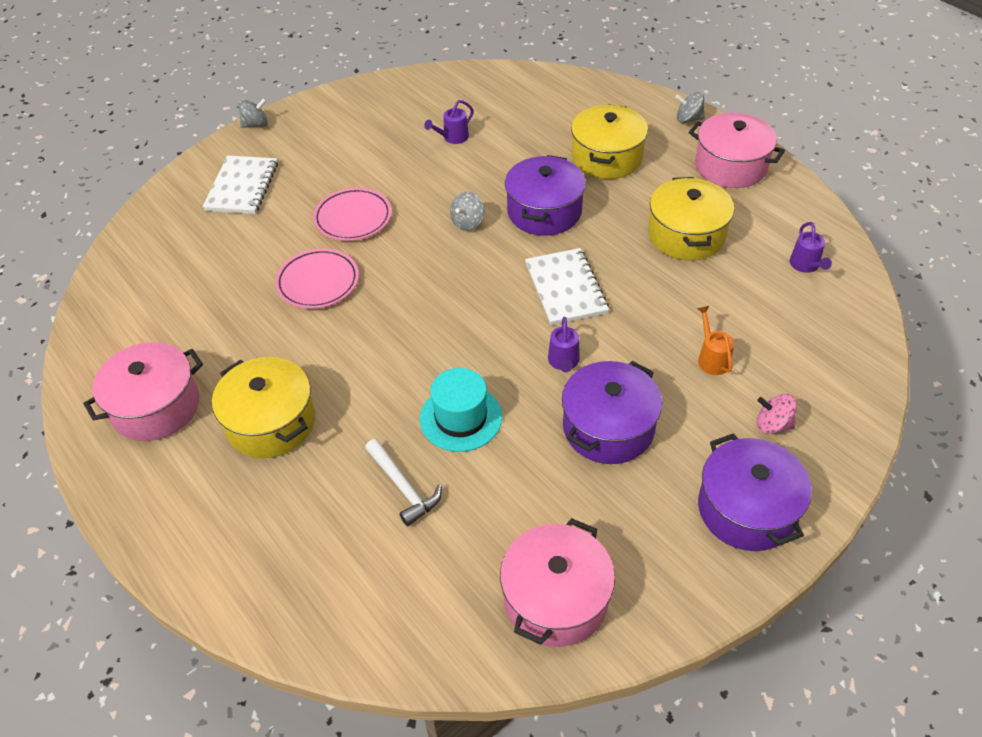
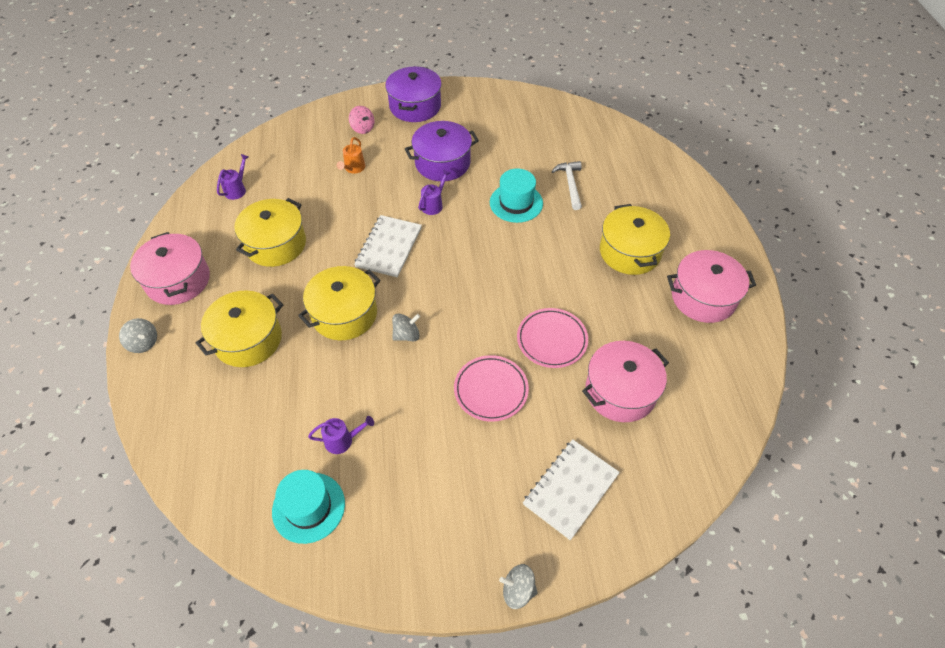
camera: 150 degrees left, 5 degrees up
pink pot [500,518,615,647] -> pink pot moved to [582,341,669,422]
purple pot [505,155,586,236] -> yellow pot [298,266,381,340]
none -> turquoise hat [272,470,345,544]

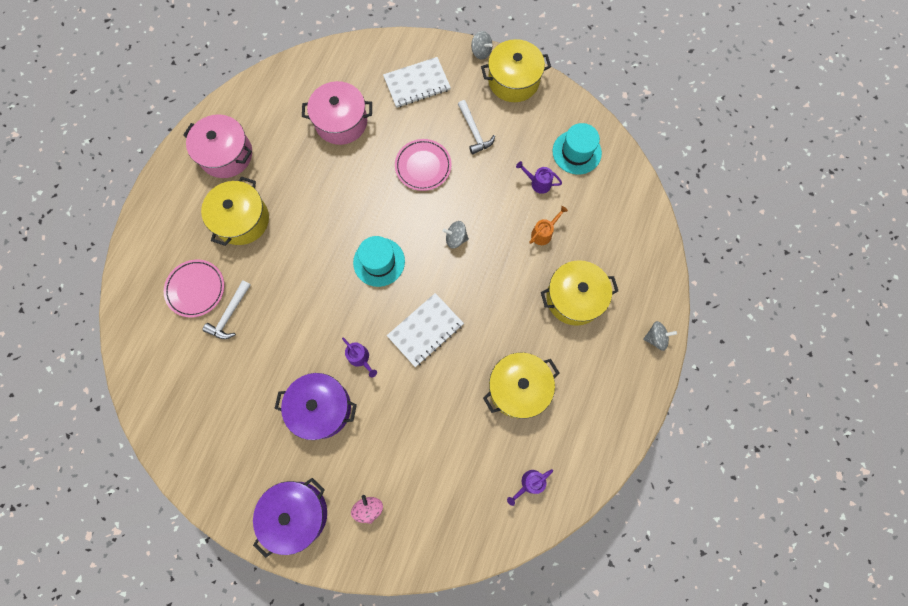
camera: 150 degrees left, 20 degrees up
grey spinning top [119,318,157,353] -> grey spinning top turned 105 degrees clockwise [643,321,677,351]
pink pot [130,232,210,305] -> none
yellow pot [298,266,381,340] -> yellow pot moved to [481,39,551,102]
orange watering can [337,137,365,174] -> orange watering can moved to [530,206,568,245]
purple watering can [418,169,450,215] -> purple watering can turned 105 degrees counterclockwise [342,337,377,377]
turquoise hat [490,169,543,223] -> turquoise hat moved to [353,236,405,287]
pink plate [517,308,588,368] -> pink plate moved to [164,260,225,318]
none -> white hammer [458,100,495,155]

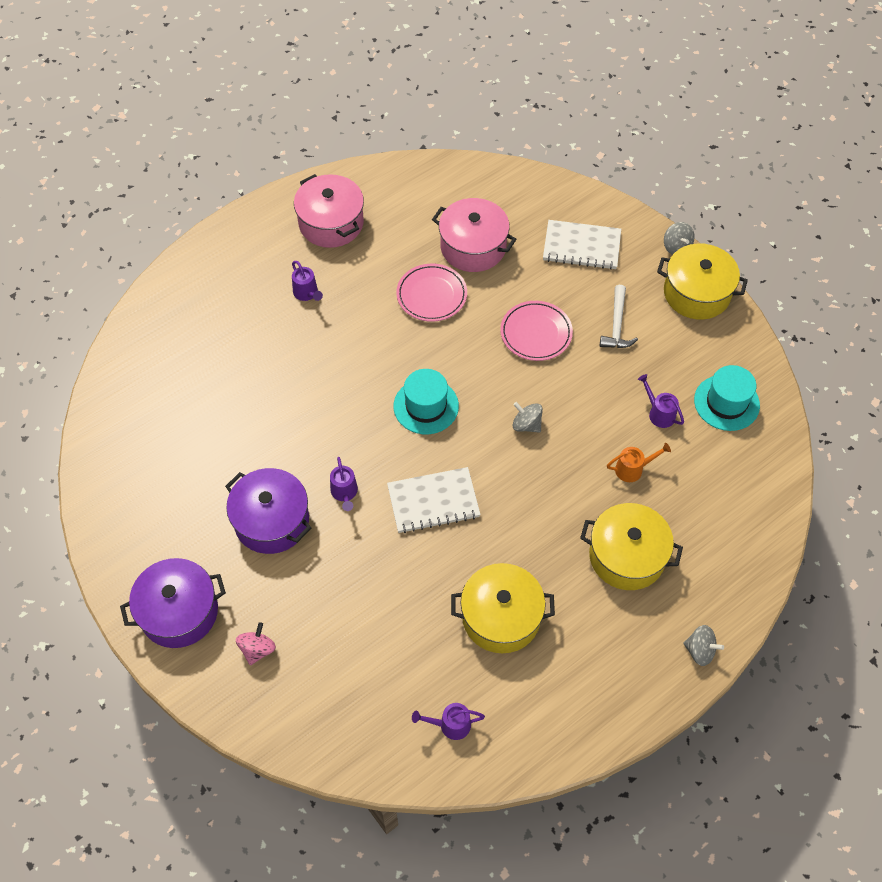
camera: 30 degrees right, 15 degrees down
pink plate [164,260,225,318] -> pink plate moved to [396,264,467,322]
yellow pot [201,176,269,246] -> purple watering can [292,261,323,301]
white hammer [202,280,251,339] -> none

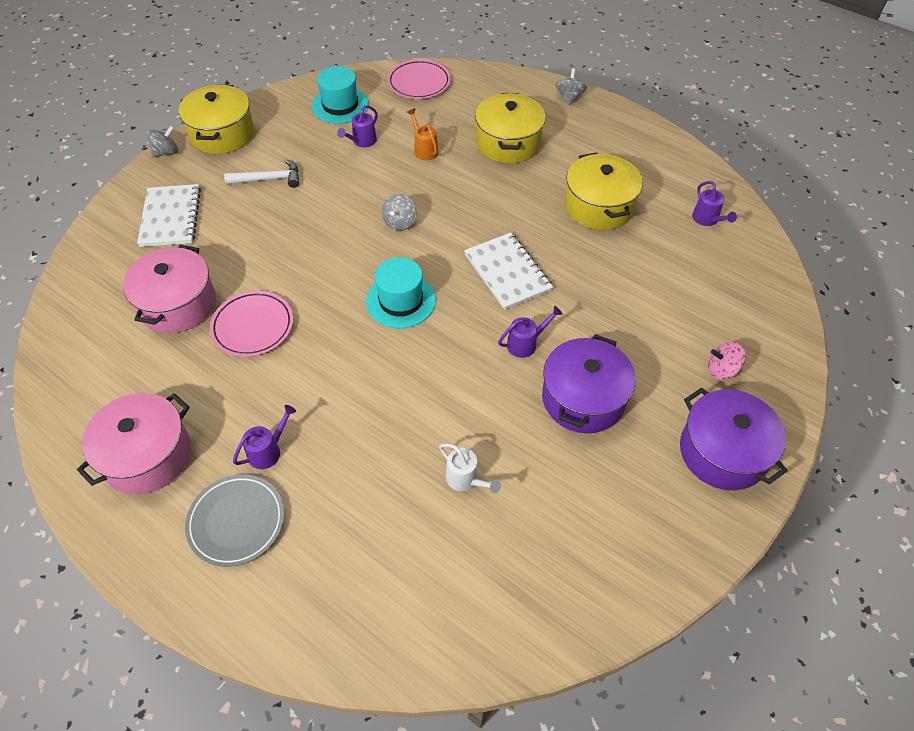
camera: 105 degrees left, 5 degrees down
pink plate [500,301,573,361] -> pink plate moved to [387,59,451,99]
none -> grey plate [185,474,284,567]
none -> white watering can [439,443,501,493]

